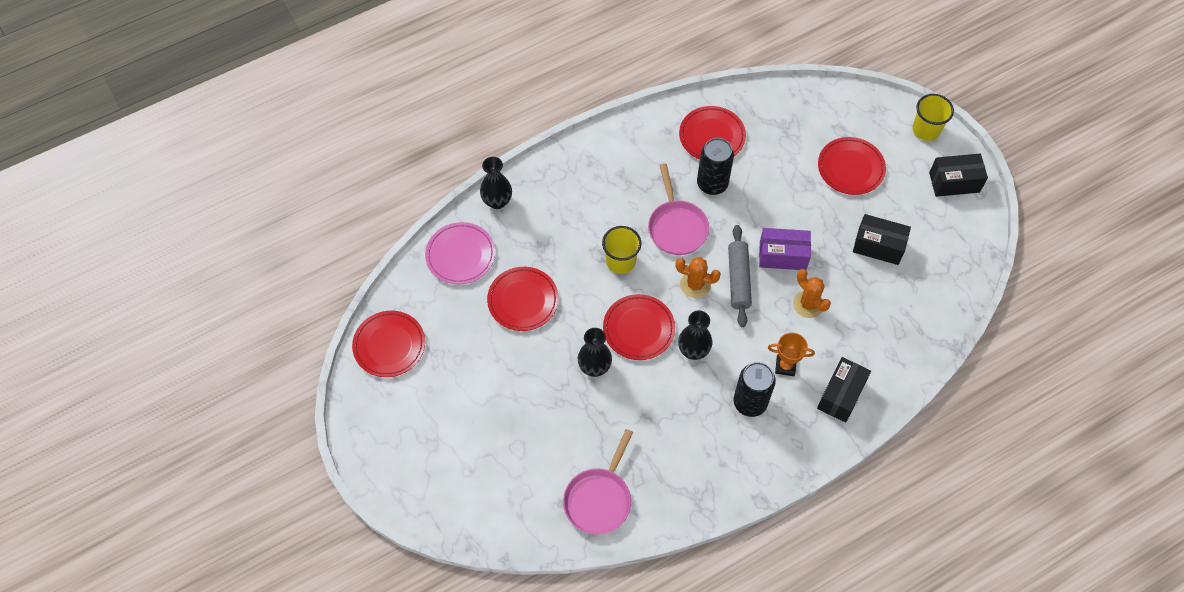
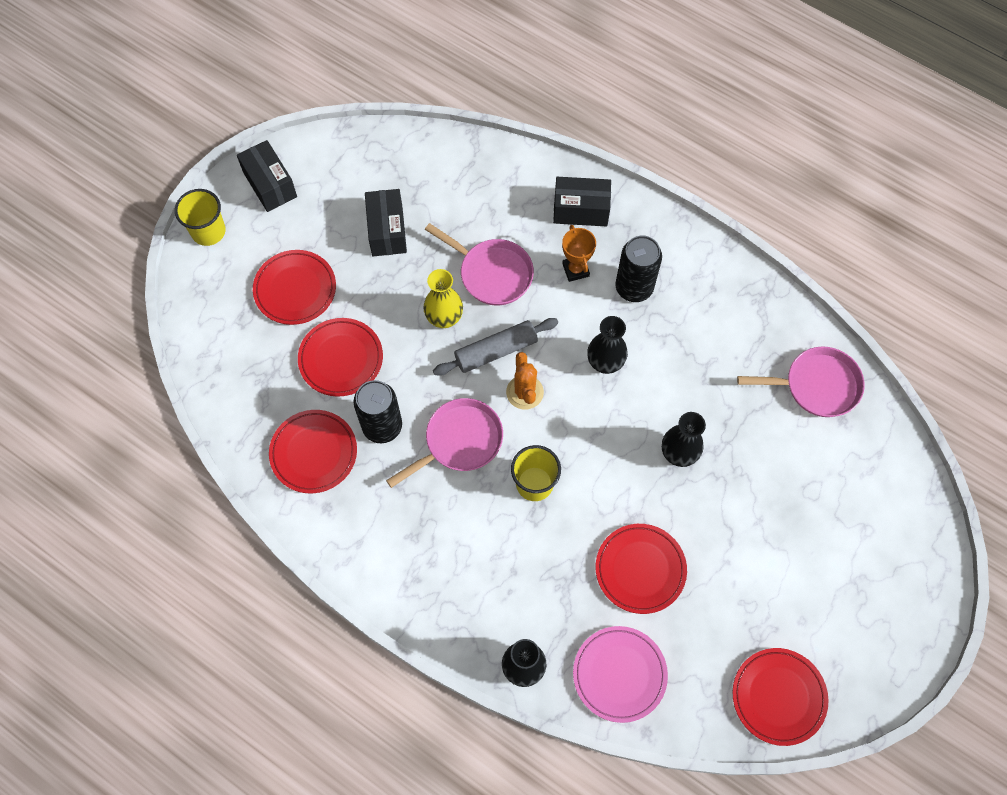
camera: 115 degrees left, 5 degrees up
red plate [603,294,675,360] -> red plate moved to [298,318,383,397]
purple box [759,228,811,270] -> yellow vase [423,269,463,328]
orange cactus [793,269,831,318] -> pink pan [425,223,534,305]

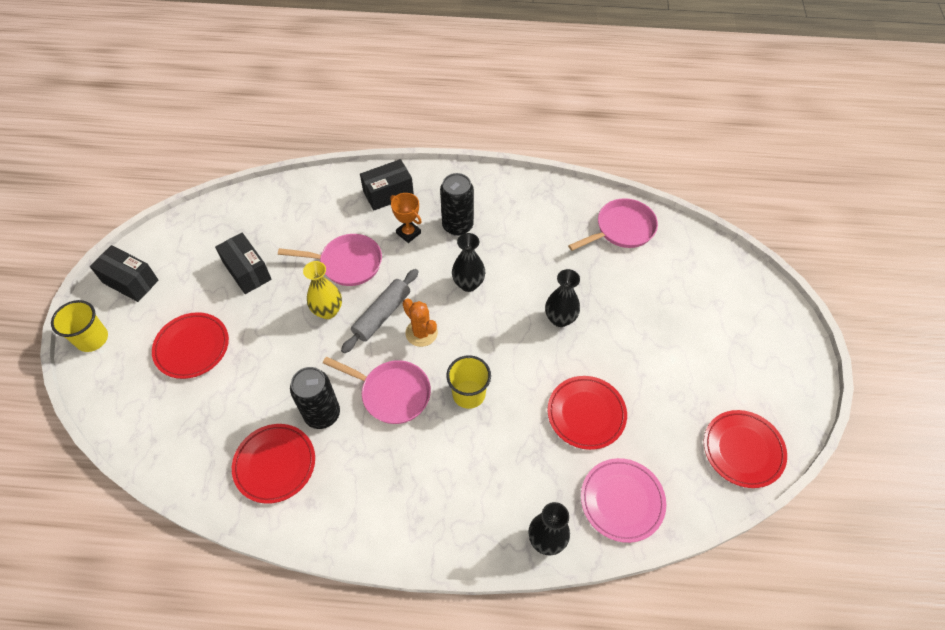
camera: 30 degrees left, 10 degrees down
red plate [298,318,383,397] -> none
pink pan [386,398,503,488] -> pink pan turned 90 degrees clockwise [323,357,431,424]

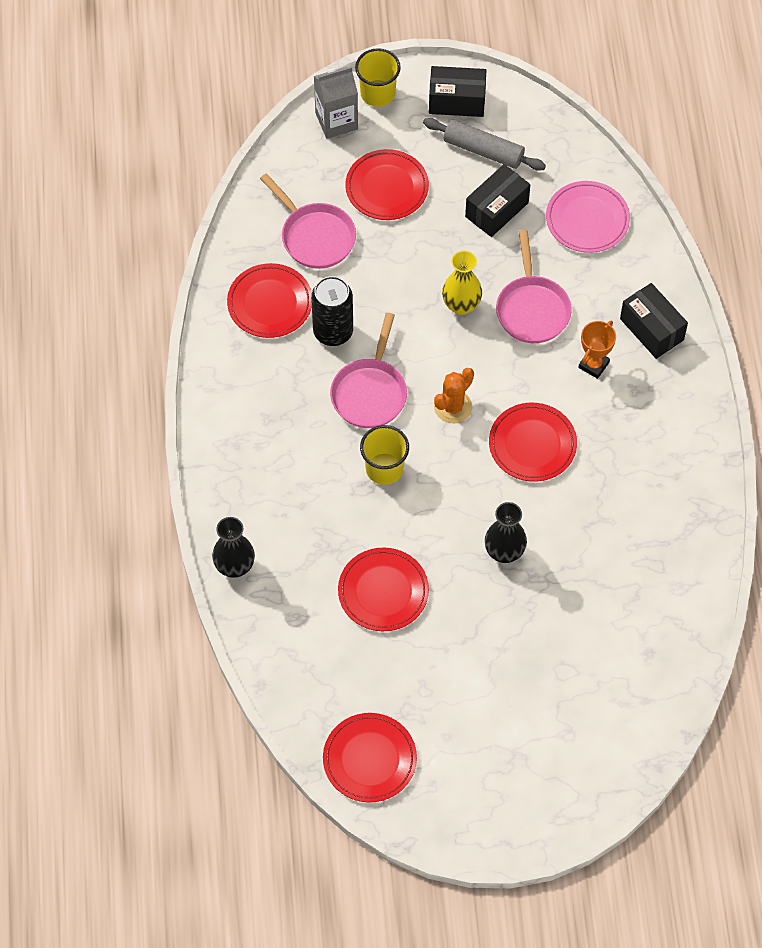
camera: 80 degrees right, 5 degrees up
black box [90,245,159,302] -> black box turned 75 degrees clockwise [429,66,487,117]
grey rolling pin [341,269,418,353] -> grey rolling pin moved to [423,118,546,171]
black can [440,173,474,236] -> none
black vase [452,233,485,292] -> red plate [489,403,577,482]
pink pan [568,198,658,251] -> pink pan moved to [260,173,356,269]
pink plate [581,458,666,543] -> pink plate moved to [546,181,630,253]
none -> grey carton [314,66,358,139]

